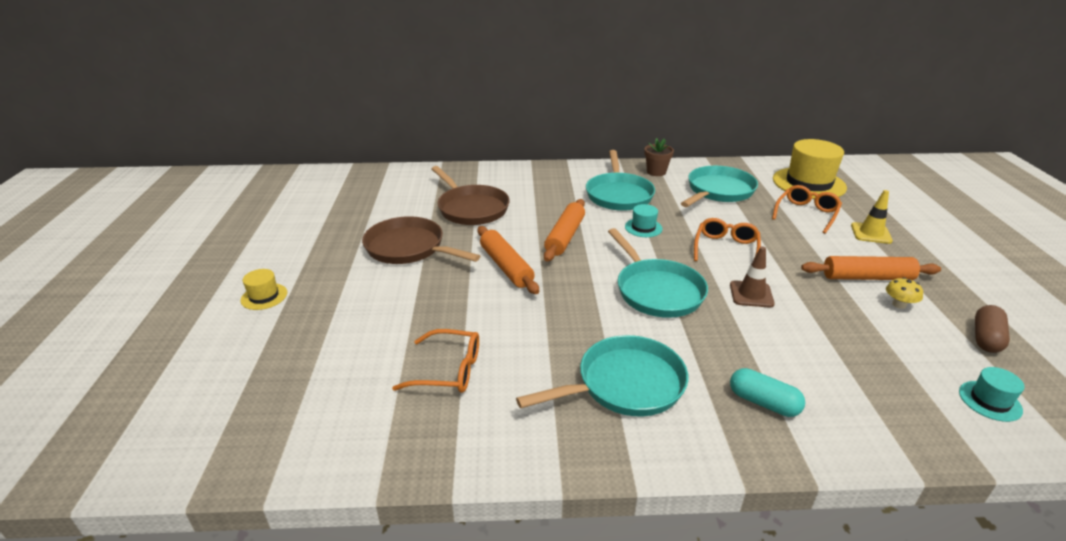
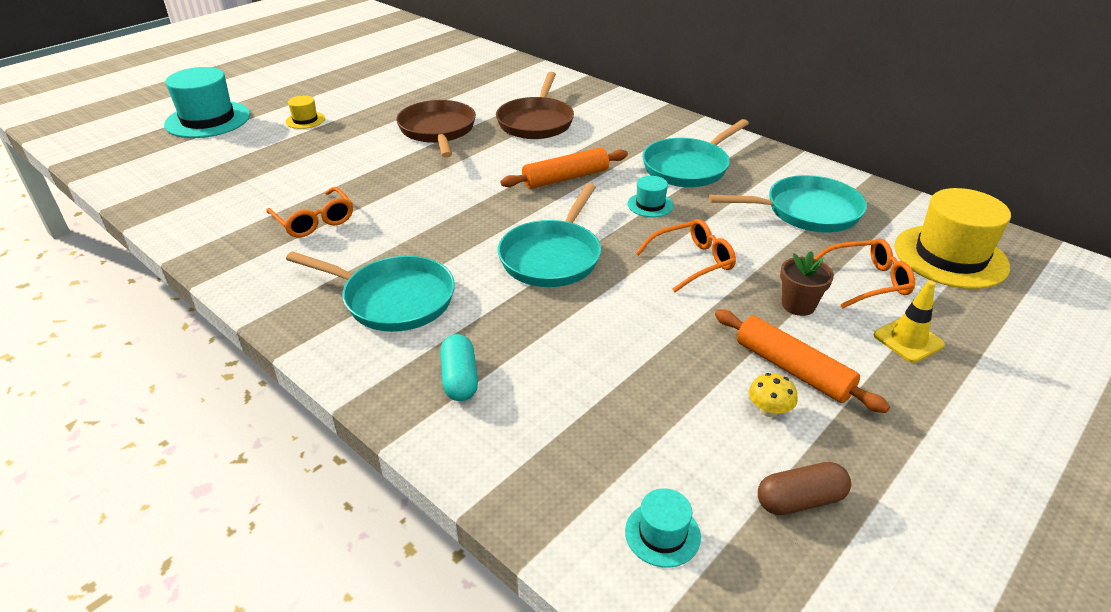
camera: 45 degrees right, 5 degrees up
orange rolling pin [477,226,539,294] -> none
brown flower pot [644,138,674,176] -> brown flower pot moved to [780,251,834,316]
brown traffic cone [730,246,775,308] -> none
none -> turquoise hat [164,67,250,138]

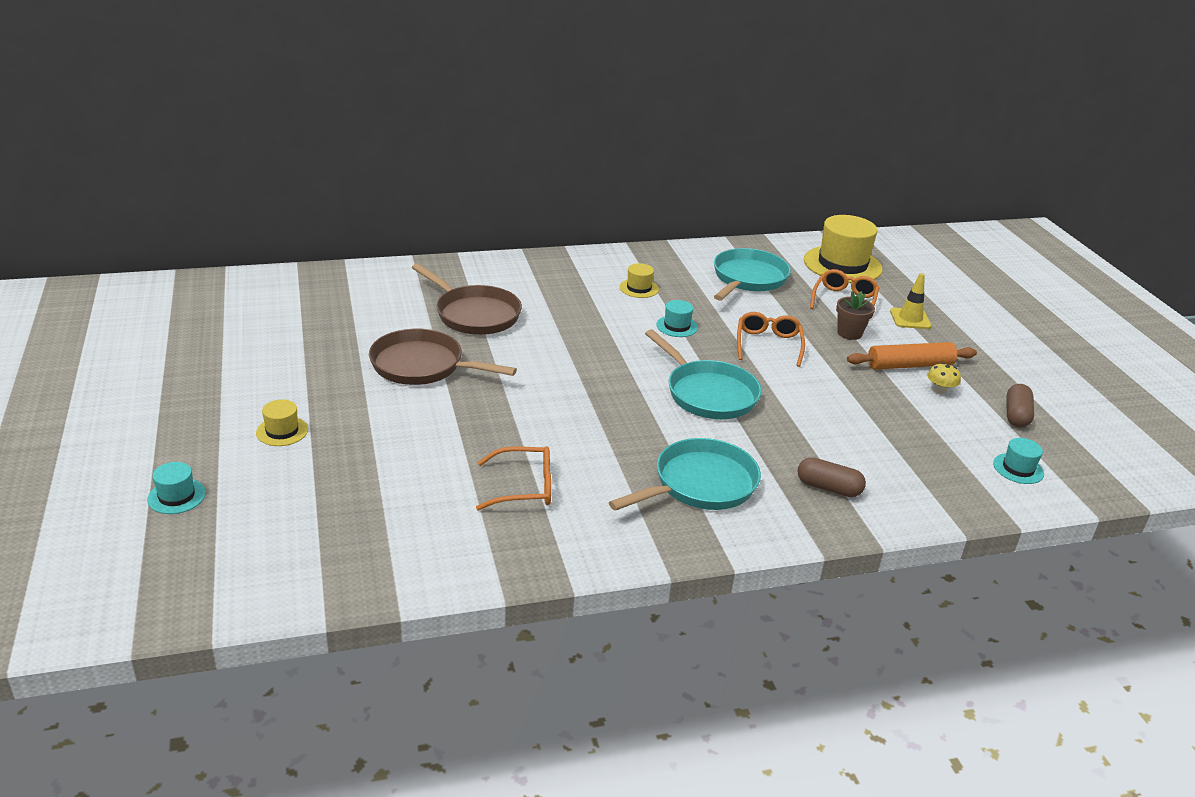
camera: 60 degrees left, 5 degrees down
turquoise hat [164,67,250,138] -> turquoise hat [147,462,206,514], size x0.47
turquoise capsule [440,334,478,401] -> brown capsule [797,457,866,497]
orange rolling pin [500,147,628,189] -> none
turquoise pan [642,119,749,187] -> yellow hat [620,263,659,298]

